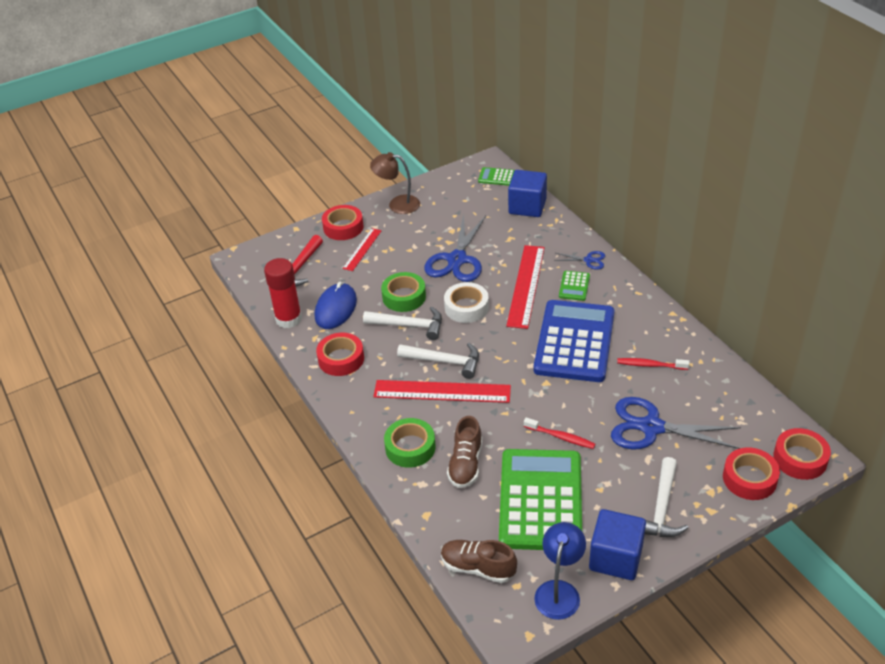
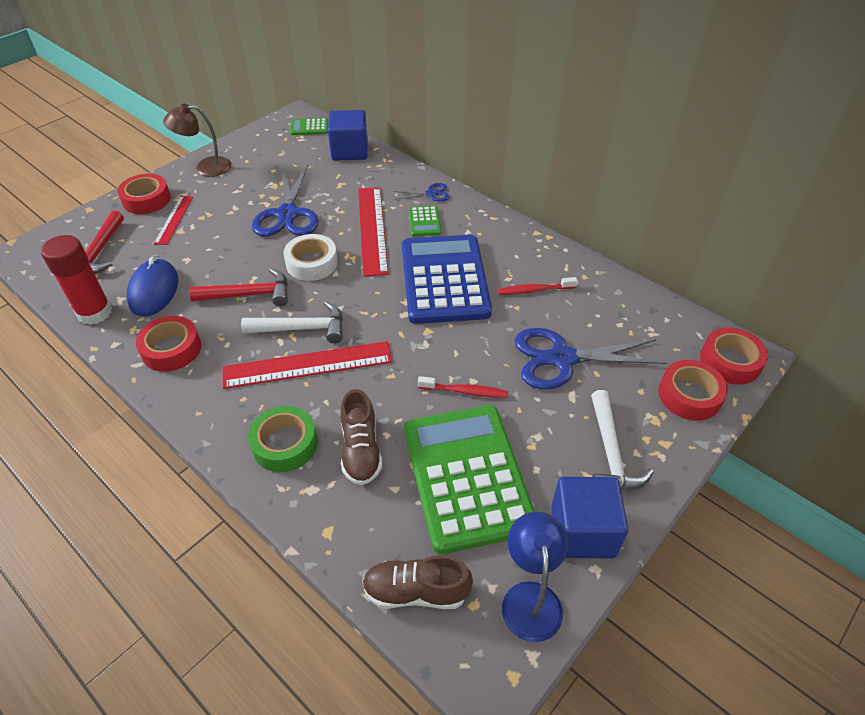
camera: 20 degrees left, 5 degrees up
white hammer [363,307,442,340] -> red hammer [189,268,288,307]
green tape [381,272,426,312] -> none

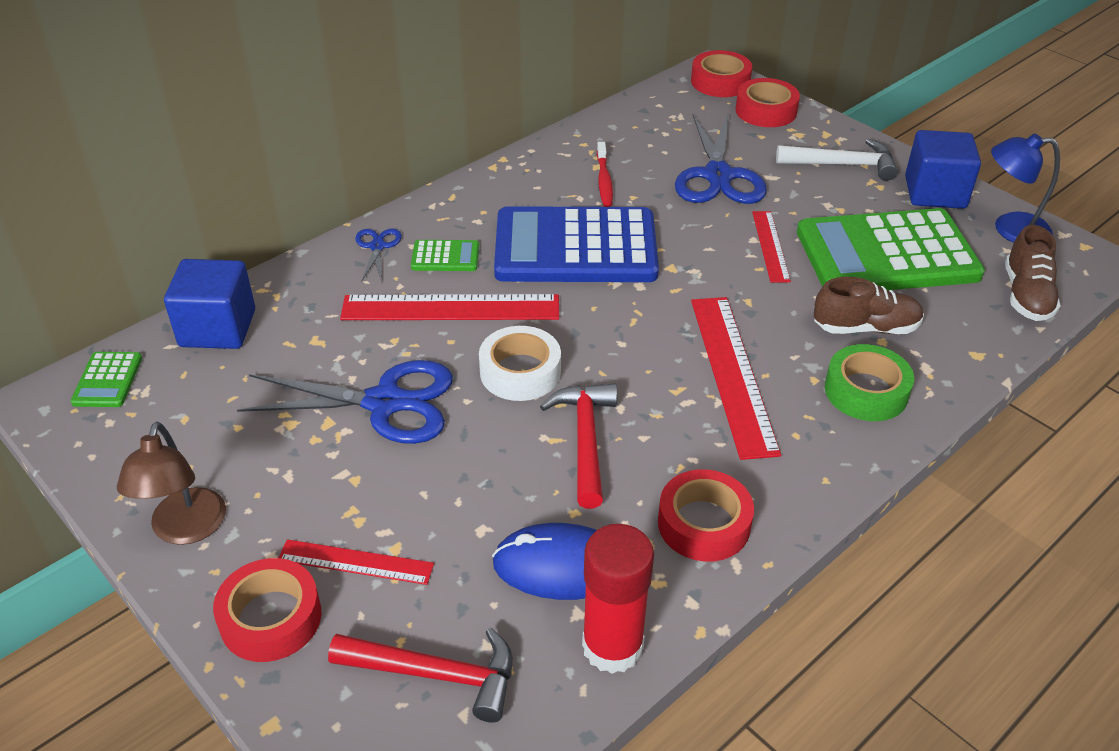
camera: 85 degrees left, 5 degrees down
white hammer [241,301,343,343] -> none
red toothbrush [418,376,508,398] -> red ruler [752,211,791,283]

